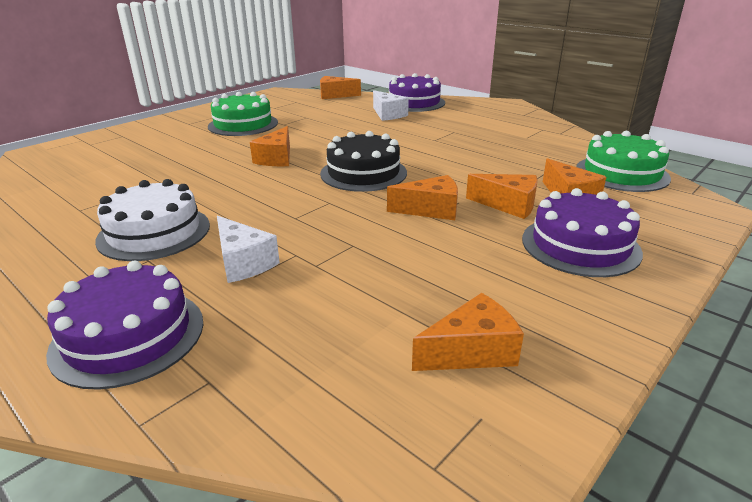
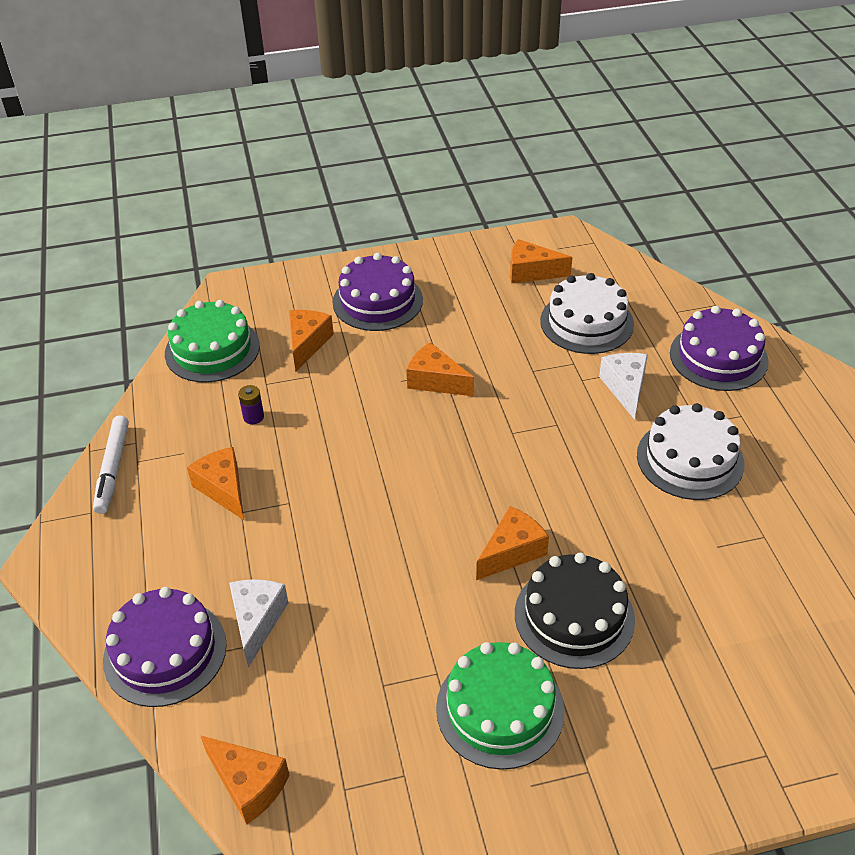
camera: 145 degrees left, 15 degrees up
black cake [320,131,407,192] -> black cake moved to [515,553,635,669]
orange cheese [466,174,538,219] -> orange cheese moved to [187,447,244,520]
none -> white marker [93,416,129,514]
none -> purple battery [238,385,264,424]
none -> white cake [540,273,634,354]

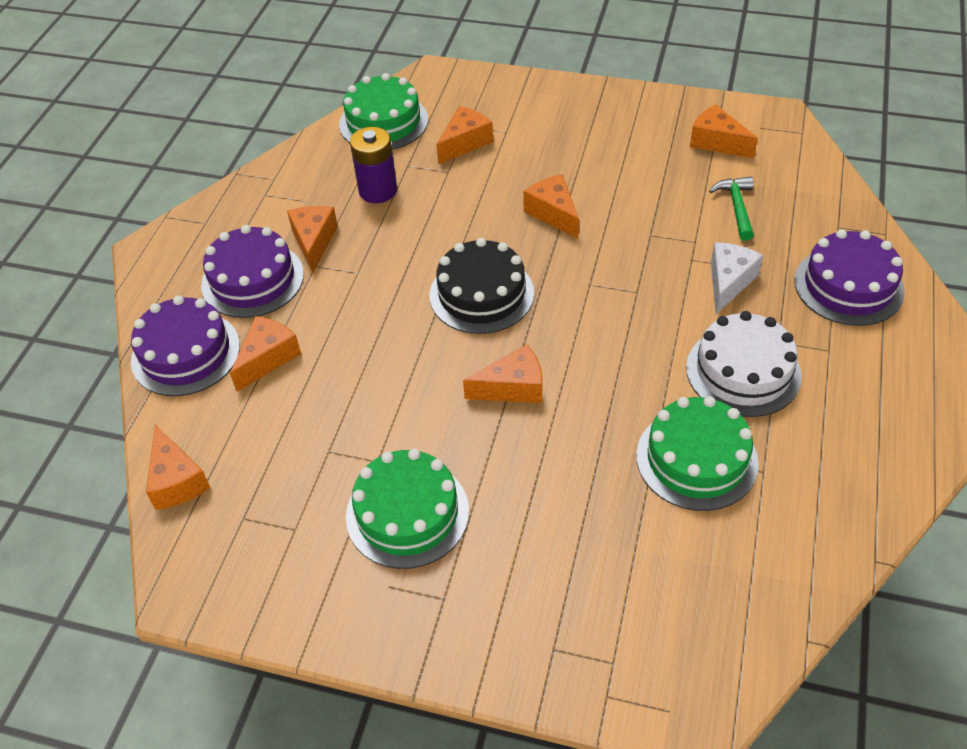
camera: 30 degrees right, 5 degrees up
white marker [93,416,129,514] -> none
white cheese [229,579,288,668] -> orange cheese [230,316,301,392]
purple battery [238,385,264,424] -> purple battery [350,127,397,203], size x1.96
purple cake [333,253,423,331] -> purple cake moved to [201,225,304,318]
black cake [515,553,635,669] -> black cake moved to [430,238,534,334]
white cake [540,273,634,354] -> green hammer [709,177,754,241]
none -> green cake [636,396,759,511]

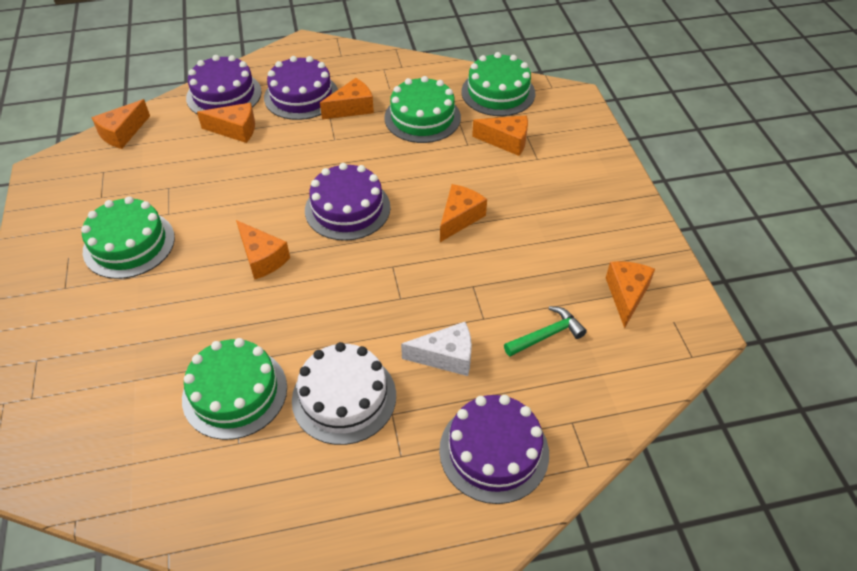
camera: 60 degrees right, 0 degrees up
purple battery [350,127,397,203] -> green cake [384,76,461,143]
black cake [430,238,534,334] -> purple cake [305,163,391,241]

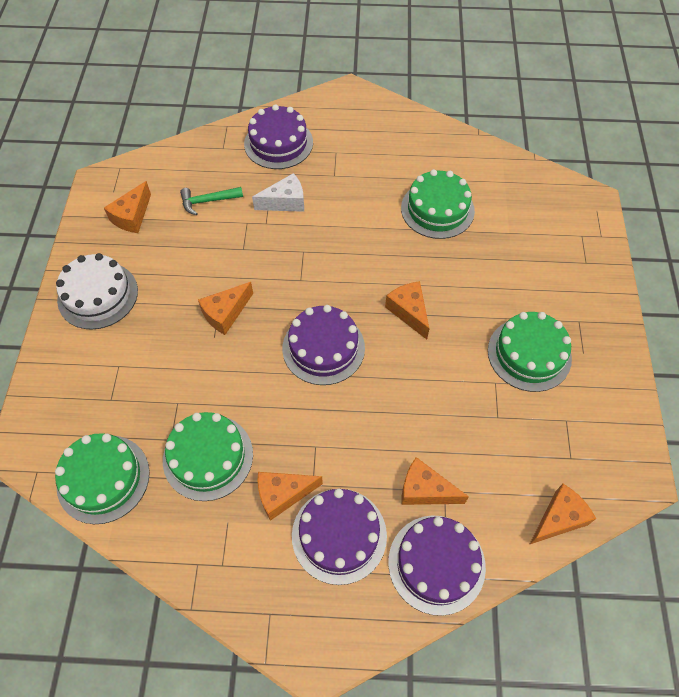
camera: 165 degrees left, 10 degrees up
white cake [292,342,396,445] -> white cake moved to [56,253,138,330]
white cheese [401,322,472,376] -> white cheese turned 150 degrees clockwise [252,173,304,212]
orange cheese [472,115,528,156] -> none

